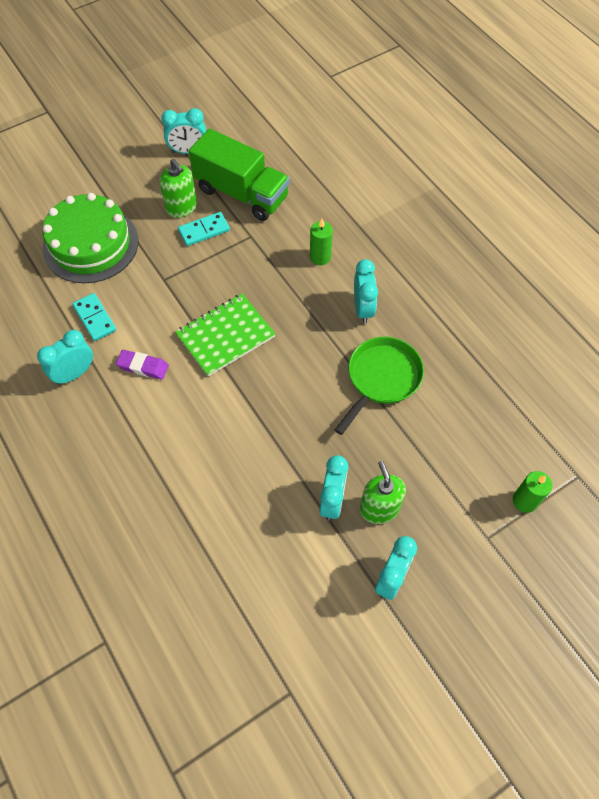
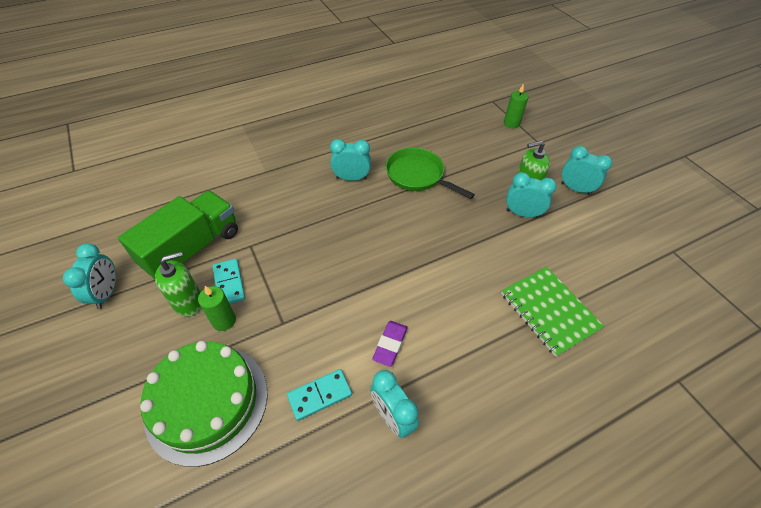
camera: 85 degrees left, 10 degrees down
green notebook [175,293,275,377] -> green notebook moved to [501,267,605,357]
green candle [310,219,333,265] -> green candle moved to [198,286,236,331]

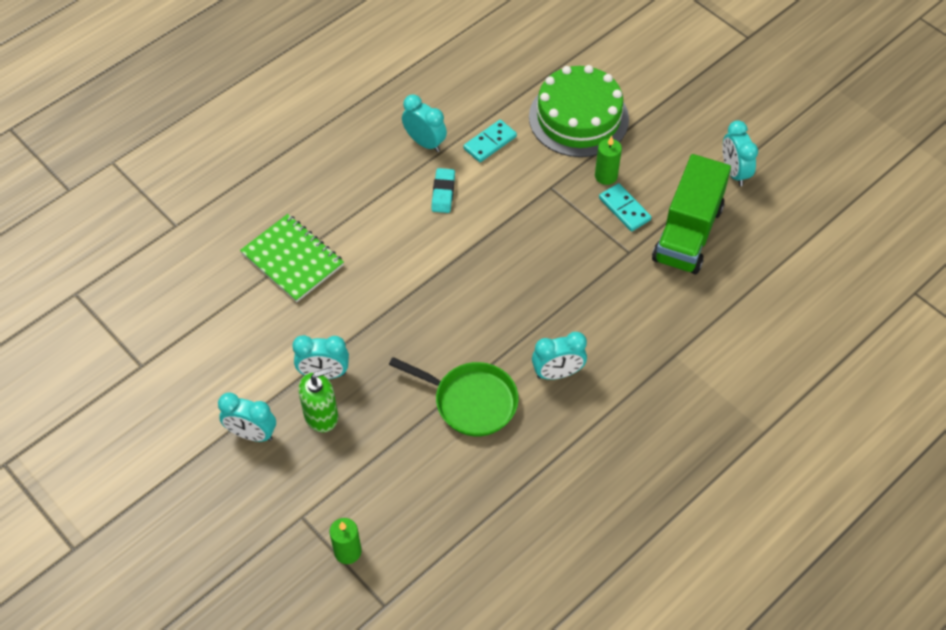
camera: 165 degrees right, 5 degrees up
green soap dispenser [155,251,201,317] -> none
purple eraser [372,321,408,367] -> turquoise eraser [431,168,455,213]

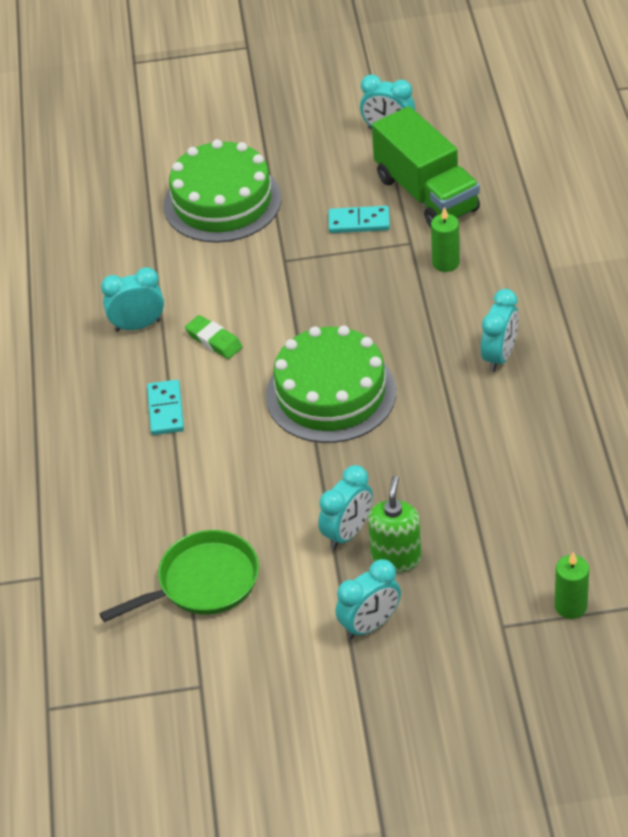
camera: 50 degrees left, 10 degrees down
green notebook [240,214,344,302] -> none
green pan [389,357,519,436] -> green pan moved to [99,530,259,622]
turquoise eraser [431,168,455,213] -> green eraser [185,315,243,359]
turquoise domino [463,120,517,162] -> turquoise domino moved to [147,380,184,435]
green candle [595,136,622,185] -> green candle moved to [431,207,460,272]
none -> green cake [266,326,396,443]

